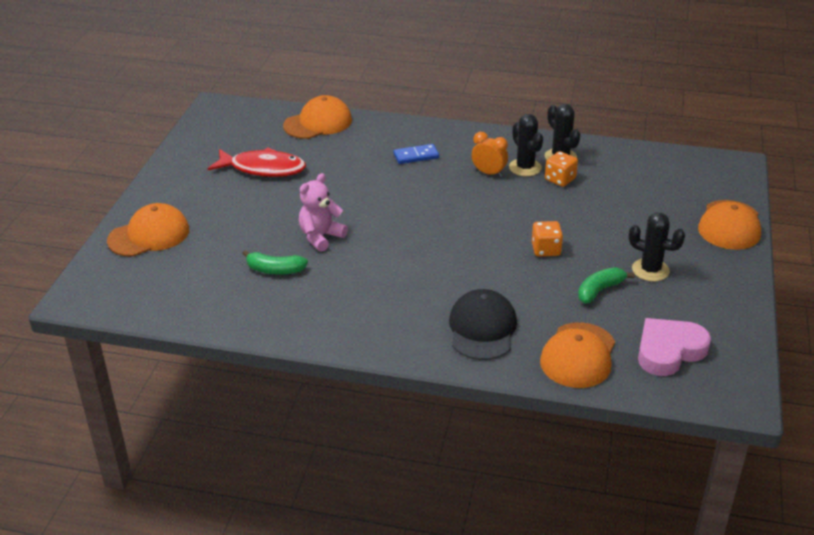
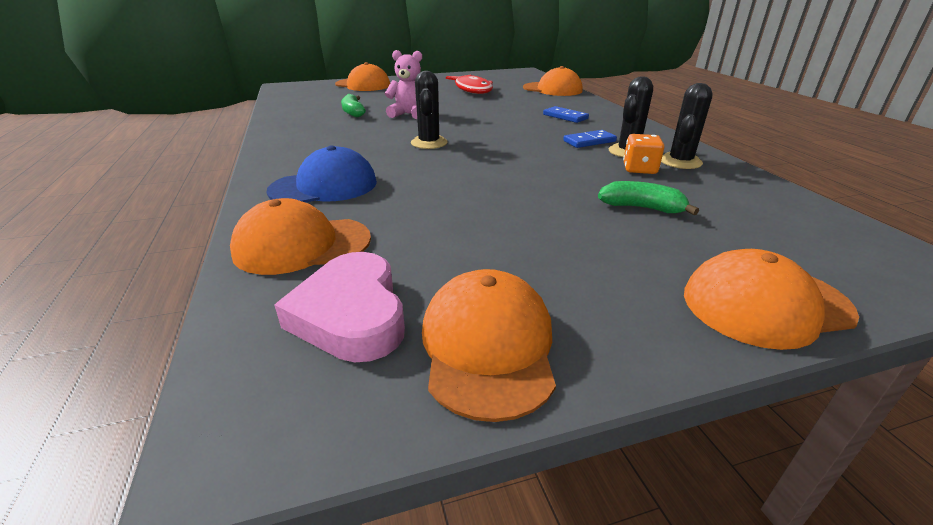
camera: 60 degrees right, 5 degrees down
black cap [449,289,517,360] -> blue cap [266,145,377,203]
orange clock [472,132,508,177] -> blue domino [563,130,617,148]
orange dice [532,221,563,257] -> none
green banana [578,267,635,303] -> green banana moved to [598,181,699,215]
black cactus [629,213,685,282] -> black cactus moved to [411,71,448,149]
pink heart [638,318,711,376] -> pink heart turned 135 degrees counterclockwise [274,252,405,362]
none -> orange cap [422,269,556,422]

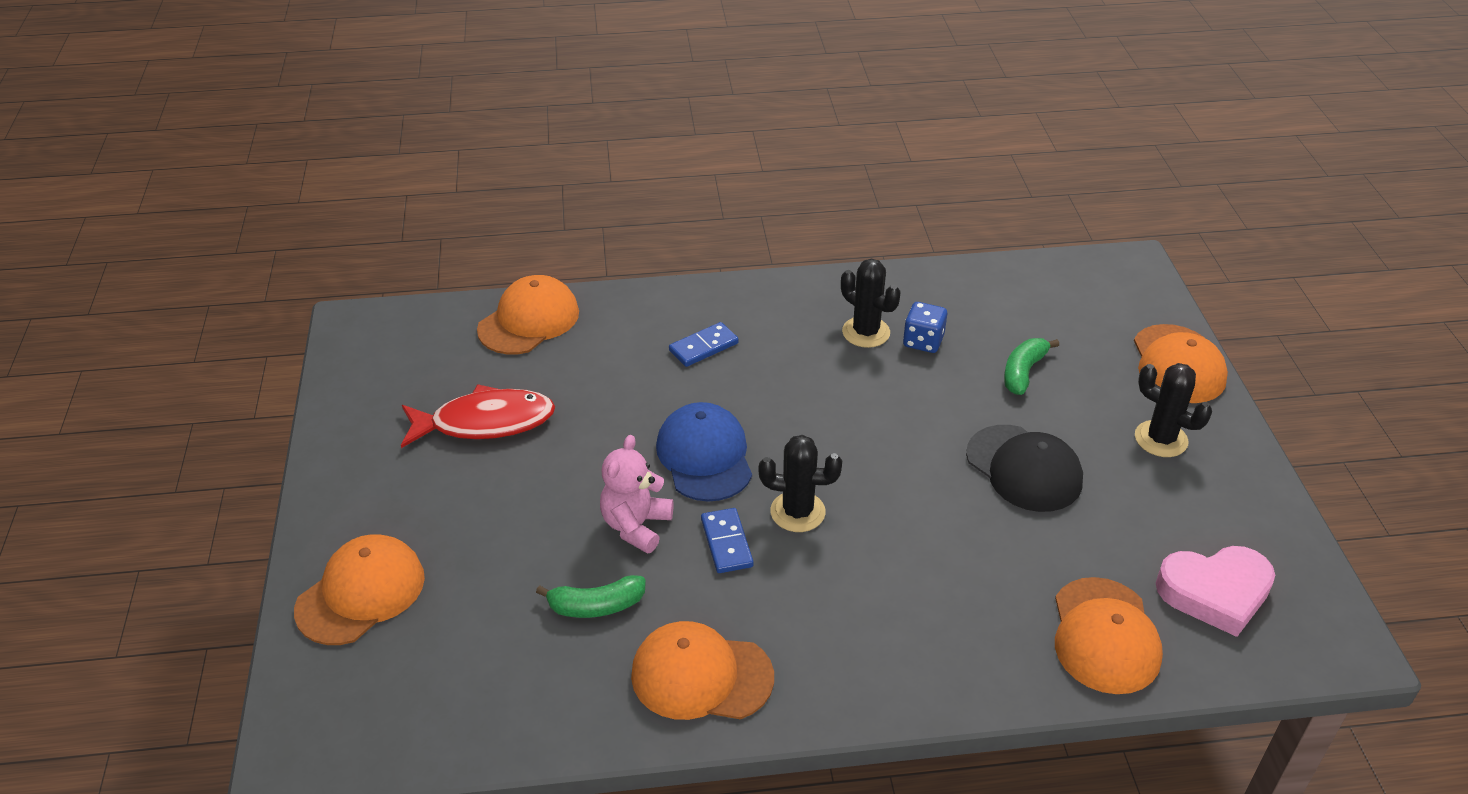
camera: 80 degrees left, 10 degrees up
blue cap [266,145,377,203] -> blue cap moved to [656,402,752,502]
orange cap [422,269,556,422] -> orange cap moved to [631,621,774,720]
blue domino [563,130,617,148] -> blue domino moved to [701,508,754,573]
orange dice [623,134,665,174] -> blue dice [903,302,947,353]
black cactus [661,83,713,169] -> black cactus moved to [1135,363,1212,457]
none -> black cap [966,425,1083,512]

